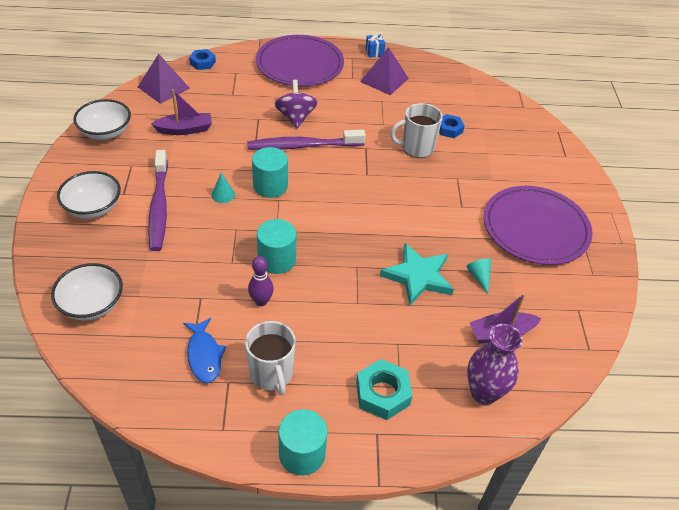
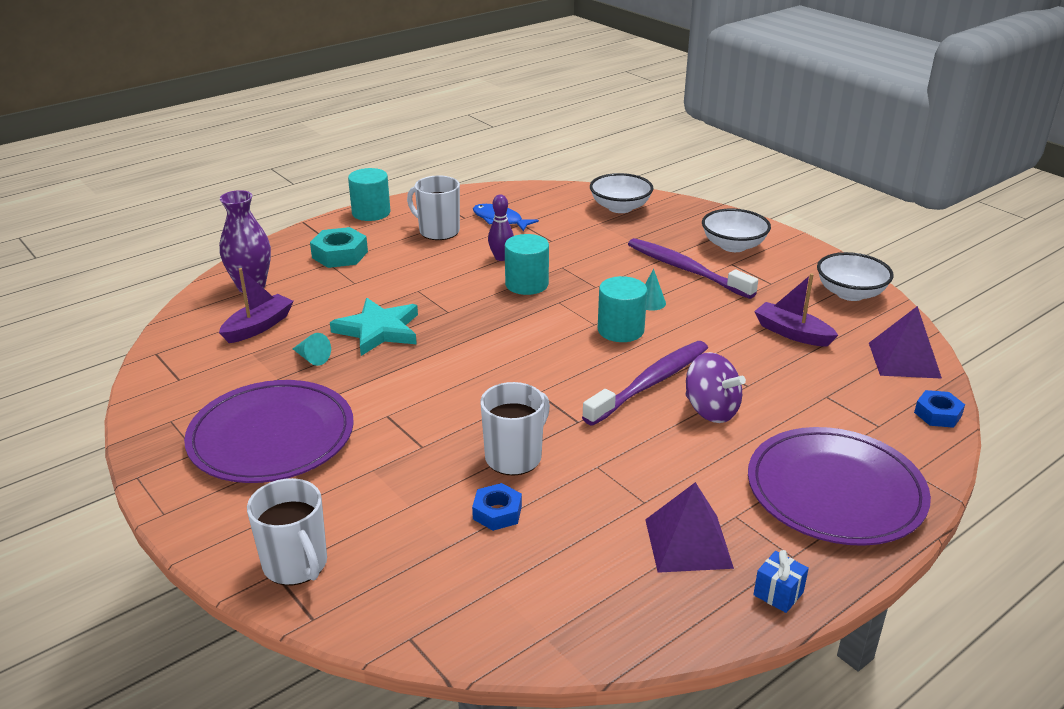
camera: 145 degrees right, 15 degrees down
purple boat [151,89,212,135] -> purple boat turned 90 degrees clockwise [754,273,838,347]
none -> white mug [247,478,327,586]

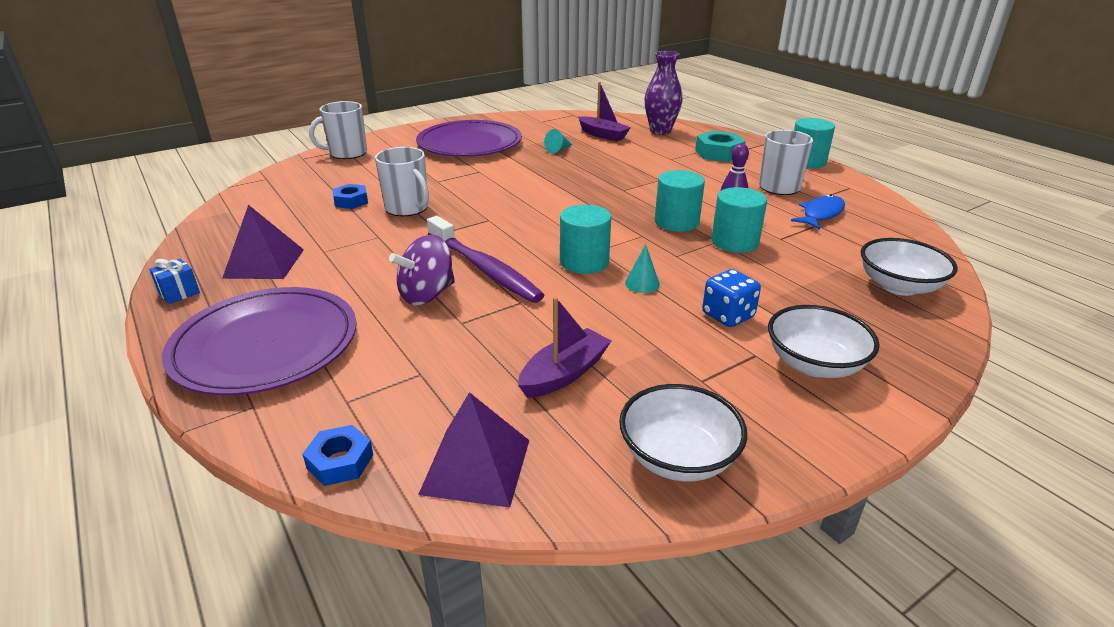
camera: 95 degrees right, 0 degrees up
turquoise star [330,298,418,356] -> none
purple toothbrush [628,238,758,299] -> blue dice [702,269,761,327]
none -> turquoise cylinder [711,187,767,253]

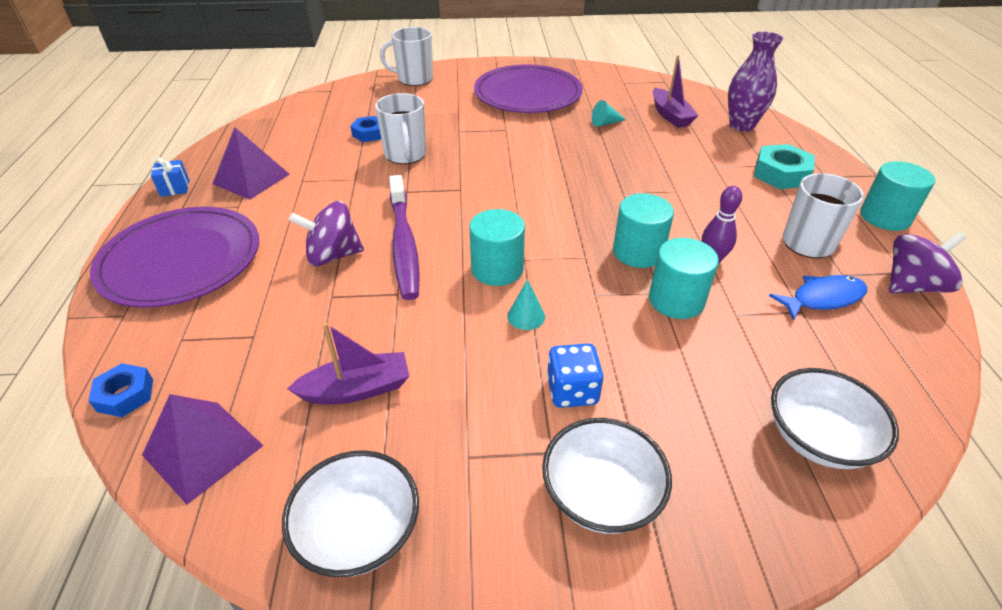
camera: 30 degrees right, 10 degrees up
none -> purple spinning top [889,232,966,293]

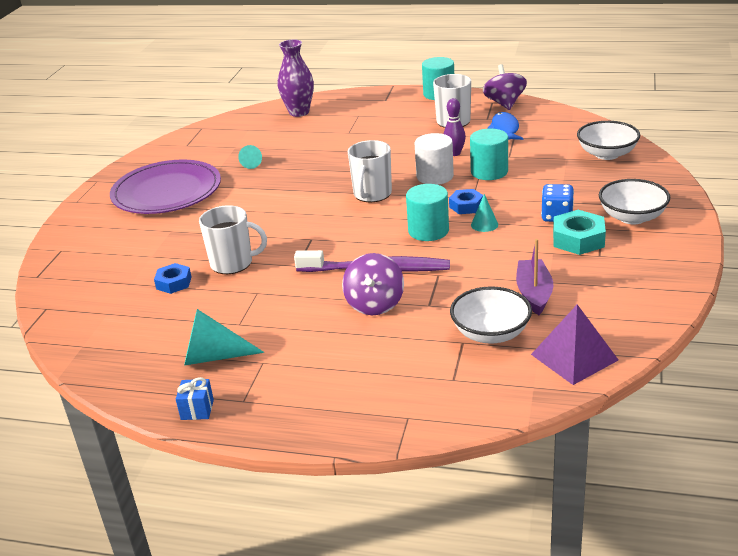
camera: 70 degrees left, 10 degrees down
blue nut [88,363,153,417] -> blue nut moved to [449,189,483,214]
purple plate [90,207,259,308] -> none
purple pyramid [213,127,290,199] -> turquoise cone [184,309,264,366]
white bowl [282,450,419,577] -> white bowl moved to [450,286,532,344]
white mug [380,27,433,86] -> white mug moved to [348,140,392,202]
turquoise cylinder [613,194,674,268] -> white cylinder [415,133,454,185]
purple boat [653,55,699,128] -> none
turquoise nut [754,144,815,189] -> turquoise nut moved to [553,210,606,255]

